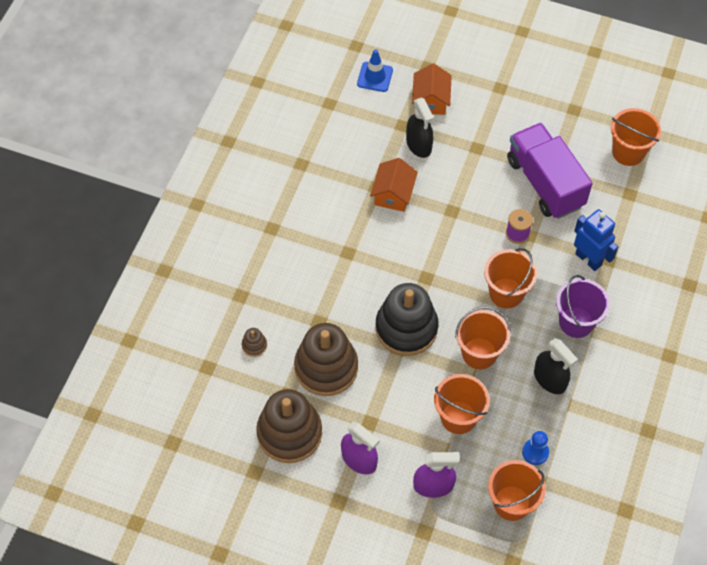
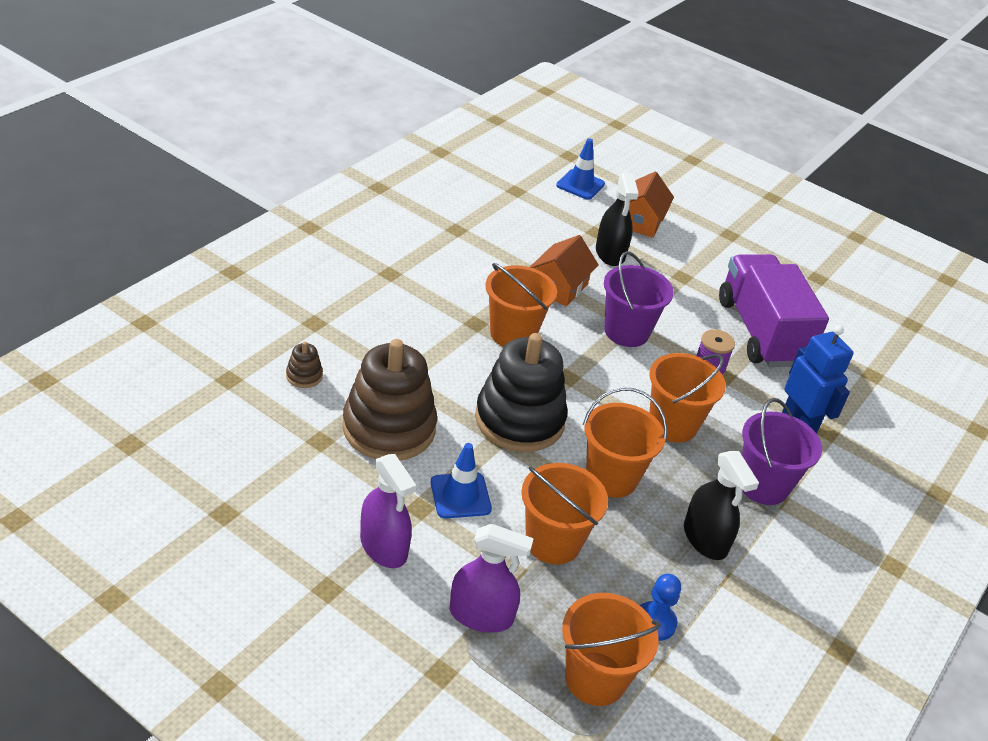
camera: 10 degrees right, 20 degrees down
brown stacking toy [256,389,322,463] -> none
orange bucket [611,108,661,166] -> orange bucket moved to [486,263,557,347]
none -> blue traffic cone [431,443,492,518]
none -> purple bucket [604,251,674,347]

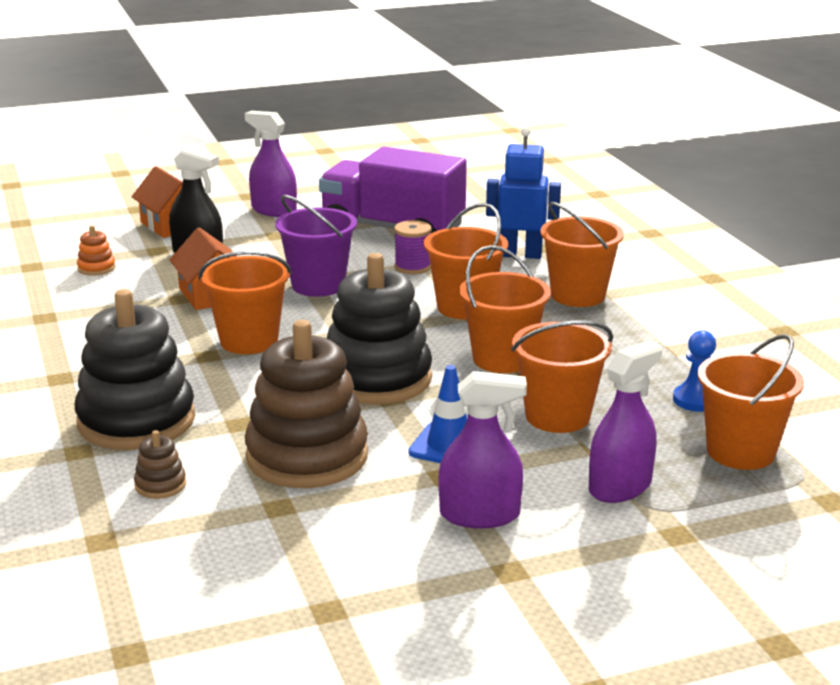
camera: 50 degrees left, 15 degrees down
blue traffic cone [556,138,605,200] -> none
black spray bottle [684,451,759,560] -> none
purple bucket [742,398,822,505] -> orange bucket [540,202,624,307]
none -> black stacking toy [75,289,195,450]
none -> orange stacking toy [77,225,116,276]
none -> purple spray bottle [245,111,297,217]

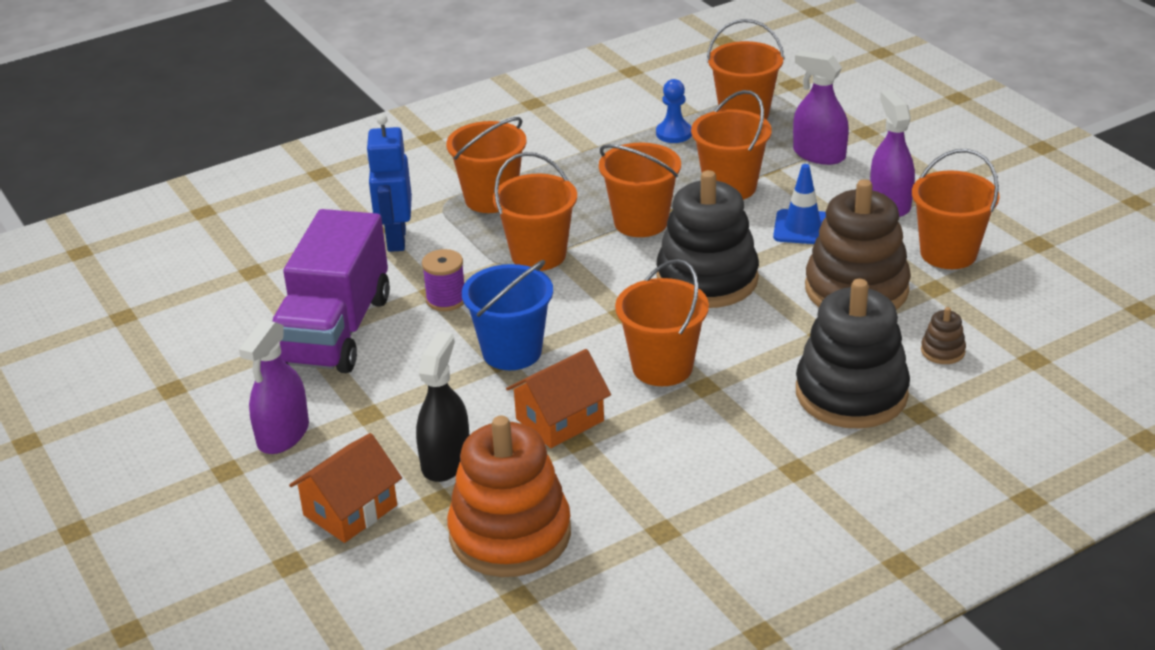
camera: 100 degrees left, 10 degrees up
orange stacking toy [77,225,116,276] -> orange stacking toy [447,416,571,577], size x2.49
purple bucket [275,195,357,297] -> blue bucket [462,260,553,370]
none -> orange bucket [912,149,1000,269]

